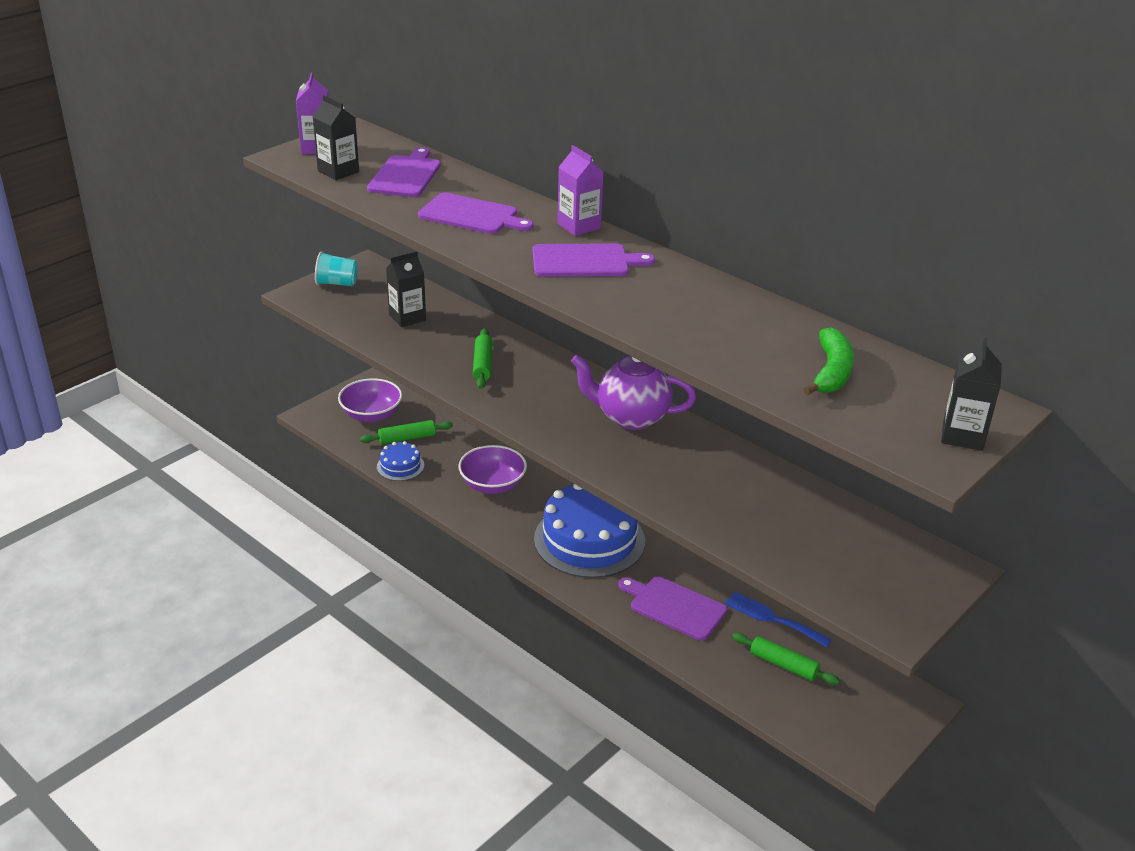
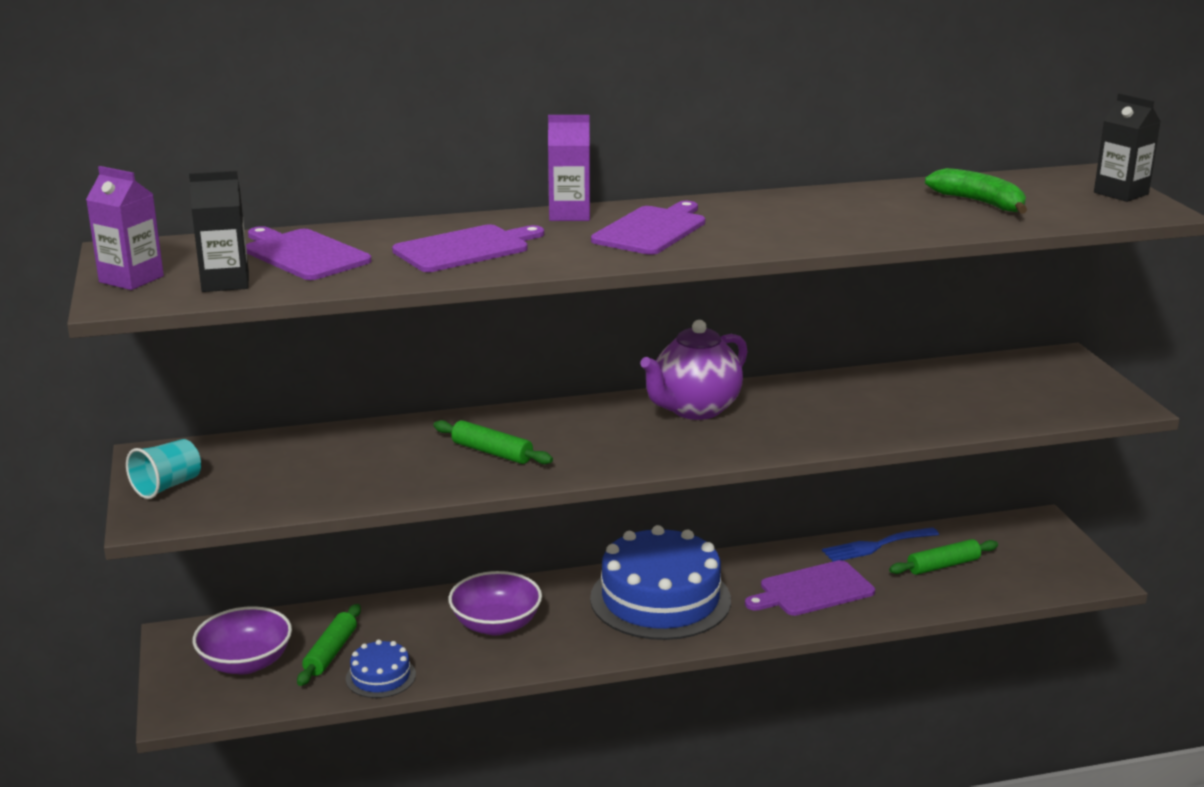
camera: 55 degrees left, 10 degrees down
black carton [386,252,426,327] -> none

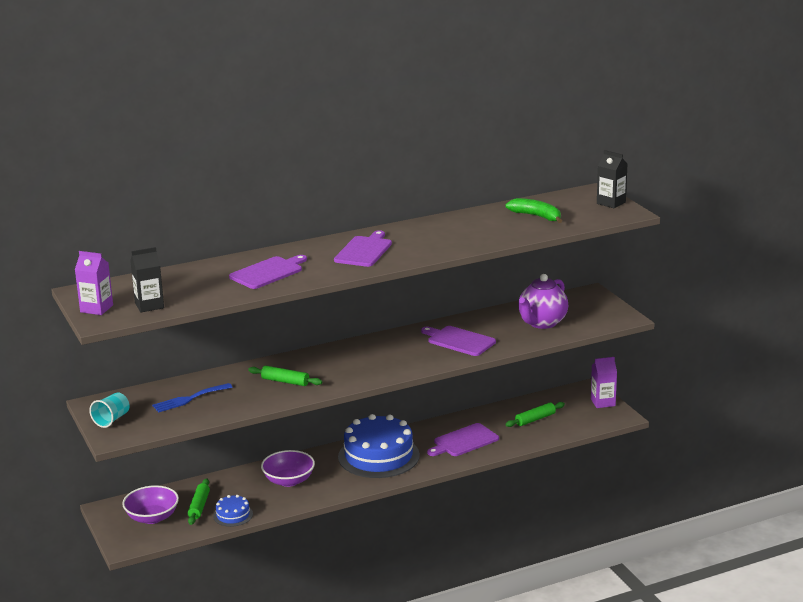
camera: 10 degrees left, 0 degrees up
purple cutting board [246,226,371,280] -> purple cutting board moved to [421,326,496,356]
purple carton [548,115,590,221] -> purple carton moved to [591,357,617,408]
purple teapot [640,320,747,420] -> purple teapot moved to [518,274,568,329]
blue fork [822,527,939,562] -> blue fork moved to [152,383,233,412]

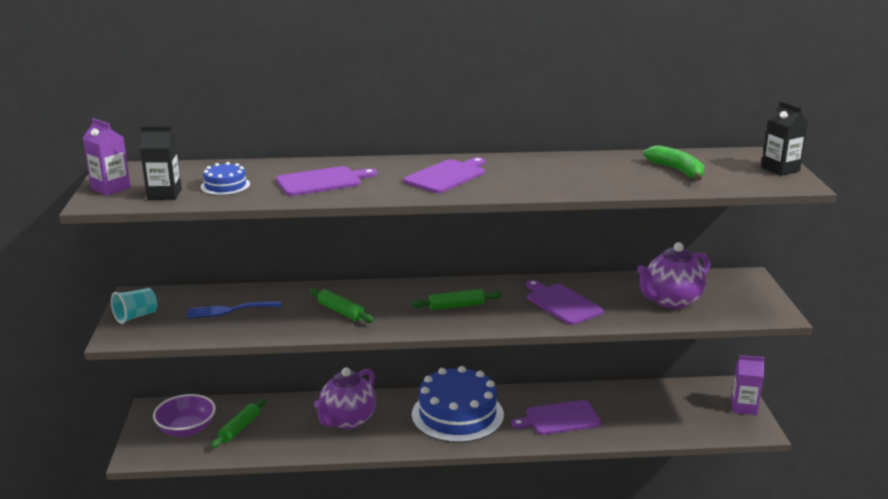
camera: 20 degrees right, 0 degrees up
blue cake [213,495,253,527] -> blue cake moved to [201,162,250,195]
purple bowl [261,450,315,487] -> purple teapot [314,367,376,429]
green rolling pin [505,402,565,427] -> green rolling pin moved to [411,289,501,310]

